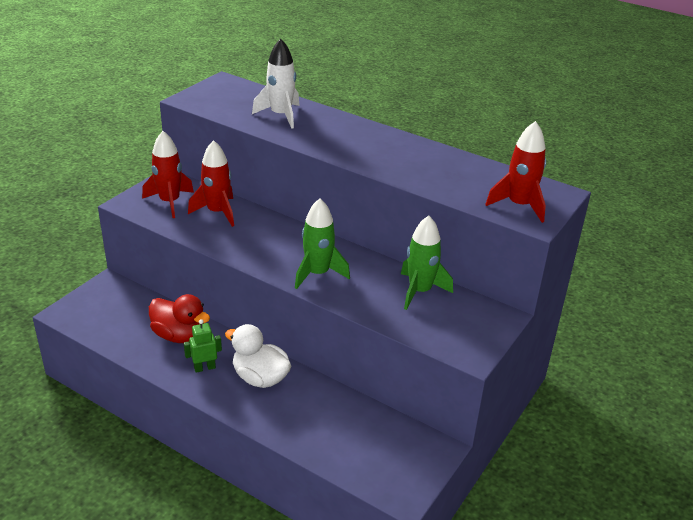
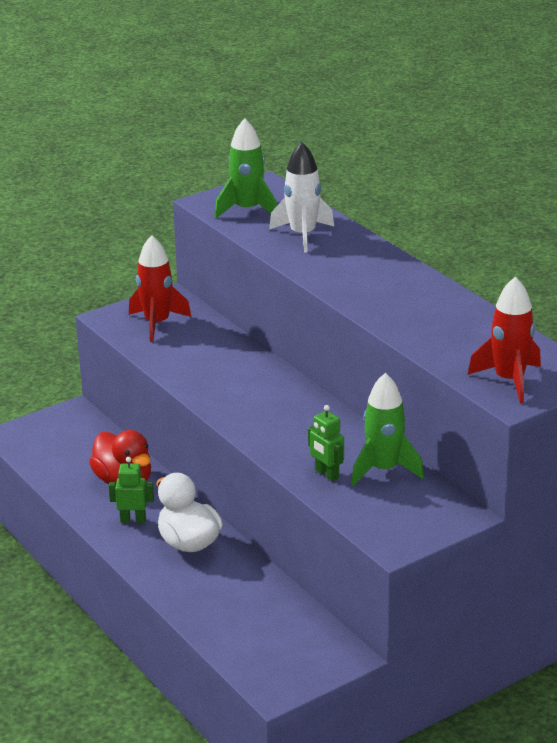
camera: 25 degrees right, 5 degrees down
red rocket [188,140,234,227] -> none
green rocket [295,198,350,289] -> green rocket moved to [214,118,277,219]
none -> green robot [308,405,344,481]

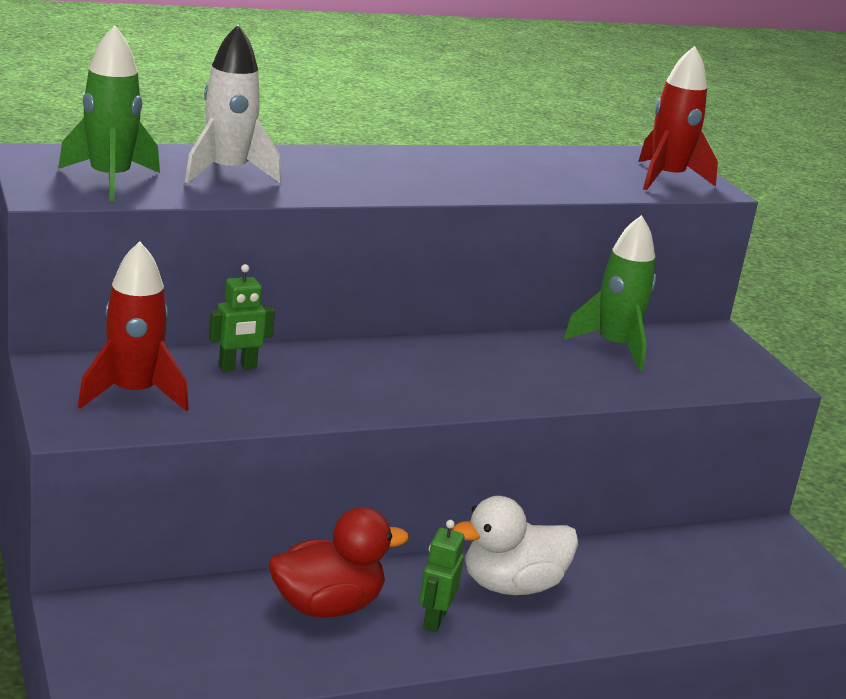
camera: 80 degrees left, 5 degrees down
green robot [308,405,344,481] -> green robot moved to [209,264,275,371]

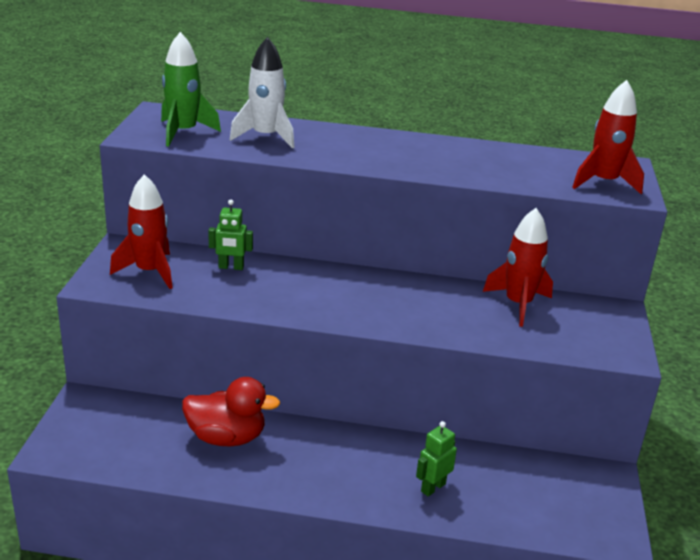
camera: 30 degrees right, 5 degrees up
green robot [419,520,464,632] -> green robot moved to [416,421,457,497]
white duck [452,496,578,595] -> none
green rocket [563,215,656,371] -> red rocket [483,208,553,327]

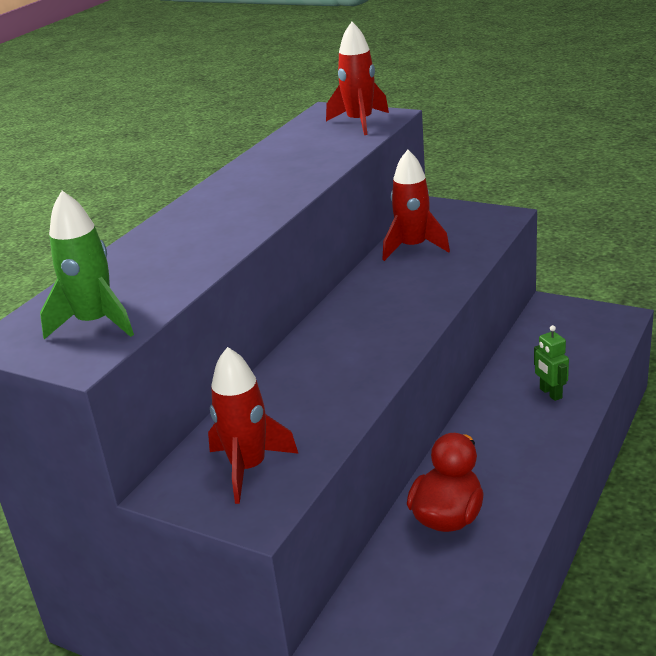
camera: 65 degrees left, 0 degrees up
green robot [208,200,253,270] -> none
white rocket [230,37,294,148] -> none

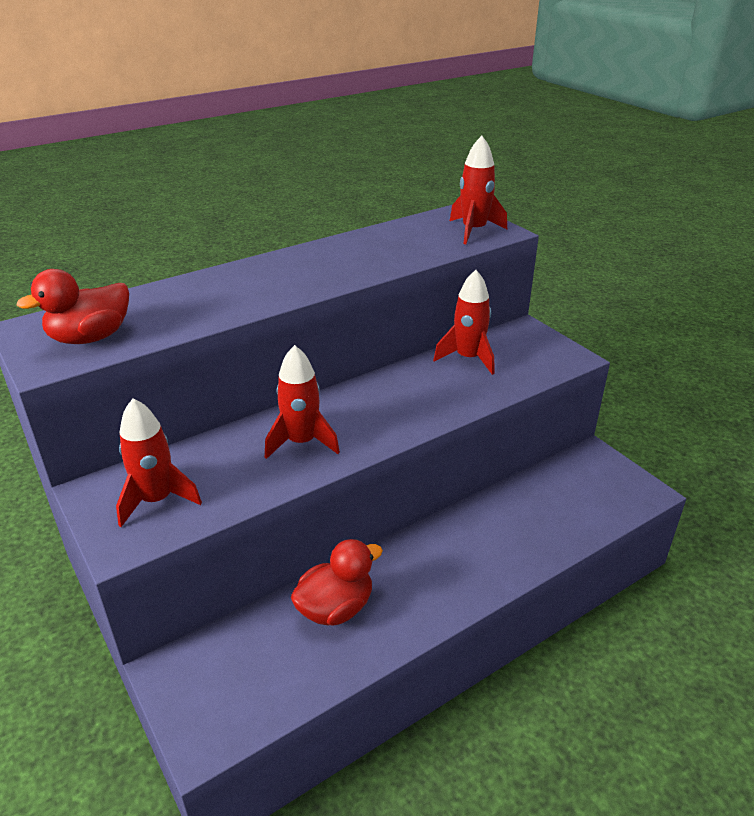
camera: 25 degrees right, 5 degrees up
green rocket [40,191,134,339] -> red duck [16,269,129,344]
green robot [534,325,569,401] -> none
none -> red rocket [265,345,340,459]

